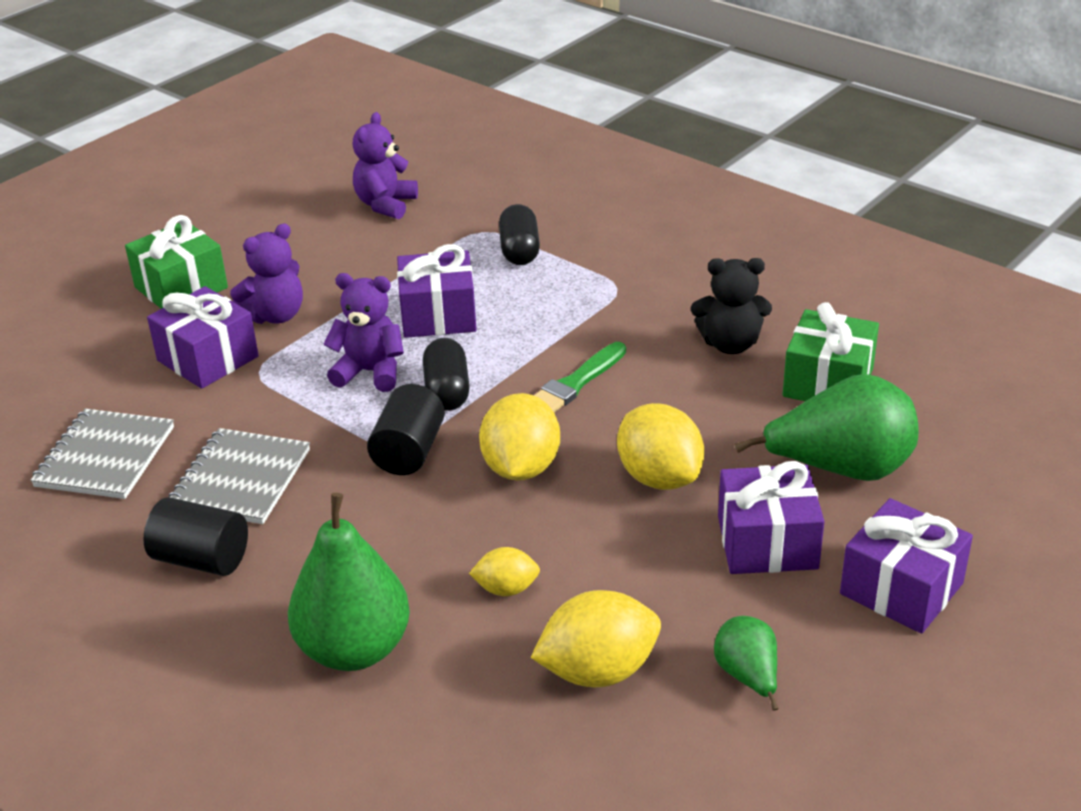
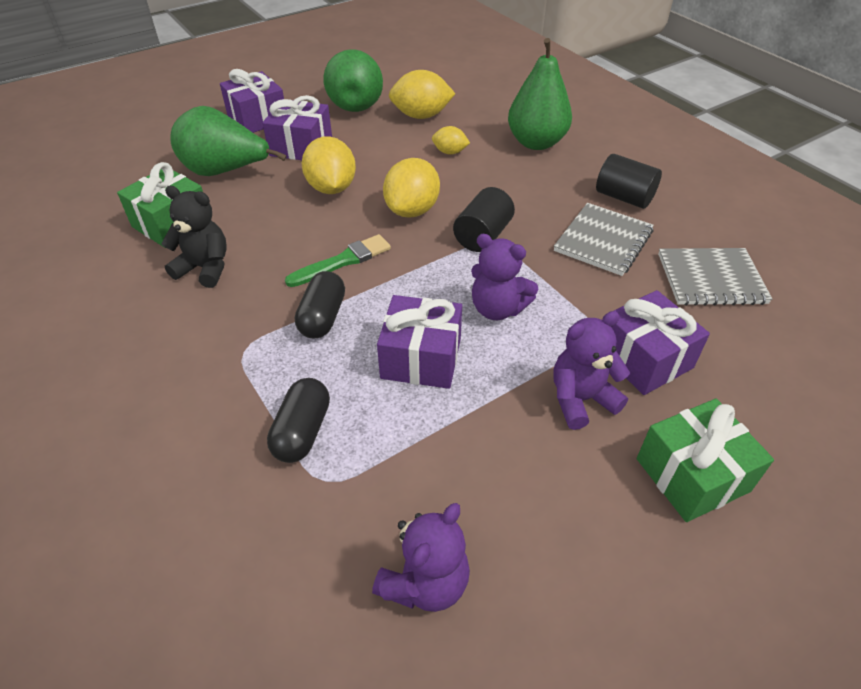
camera: 165 degrees left, 10 degrees up
grey notebook [30,409,174,499] -> grey notebook turned 60 degrees clockwise [658,248,772,306]
black capsule [423,338,470,411] -> black capsule moved to [295,271,345,338]
green pear [714,616,779,711] -> green pear [323,49,383,112], size x1.92

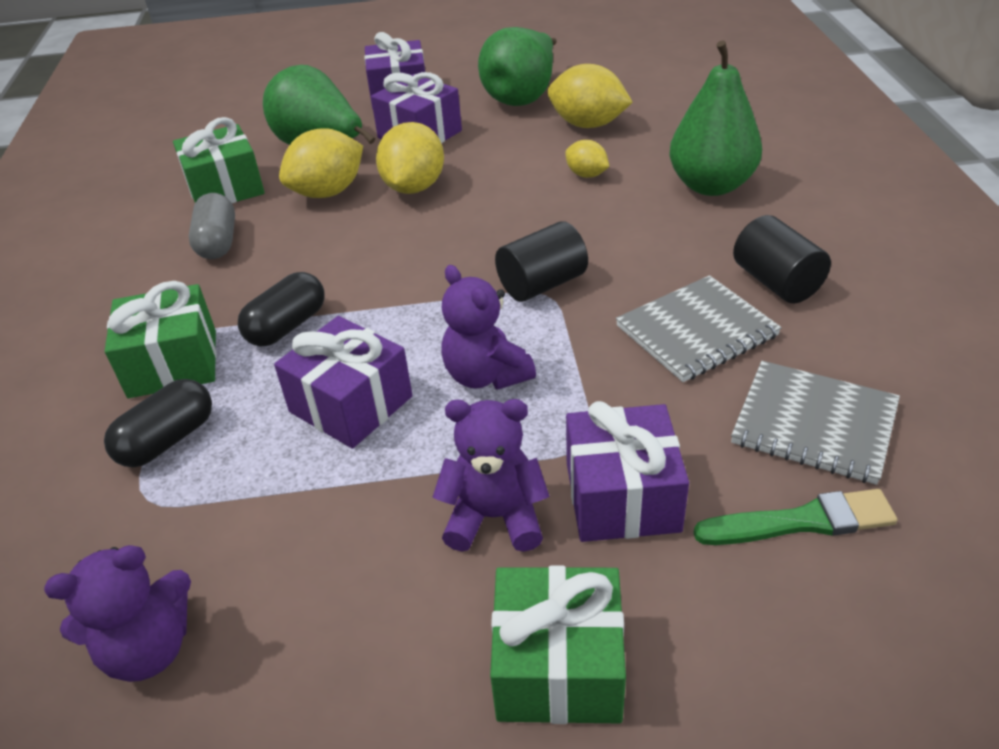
camera: 30 degrees right, 5 degrees down
black teddy bear [161,186,227,288] -> grey capsule [189,193,235,259]
green brush [285,234,391,287] -> green brush moved to [693,489,898,545]
yellow lemon [383,158,440,218] -> yellow lemon moved to [279,128,363,198]
none -> green gift [105,281,217,398]

